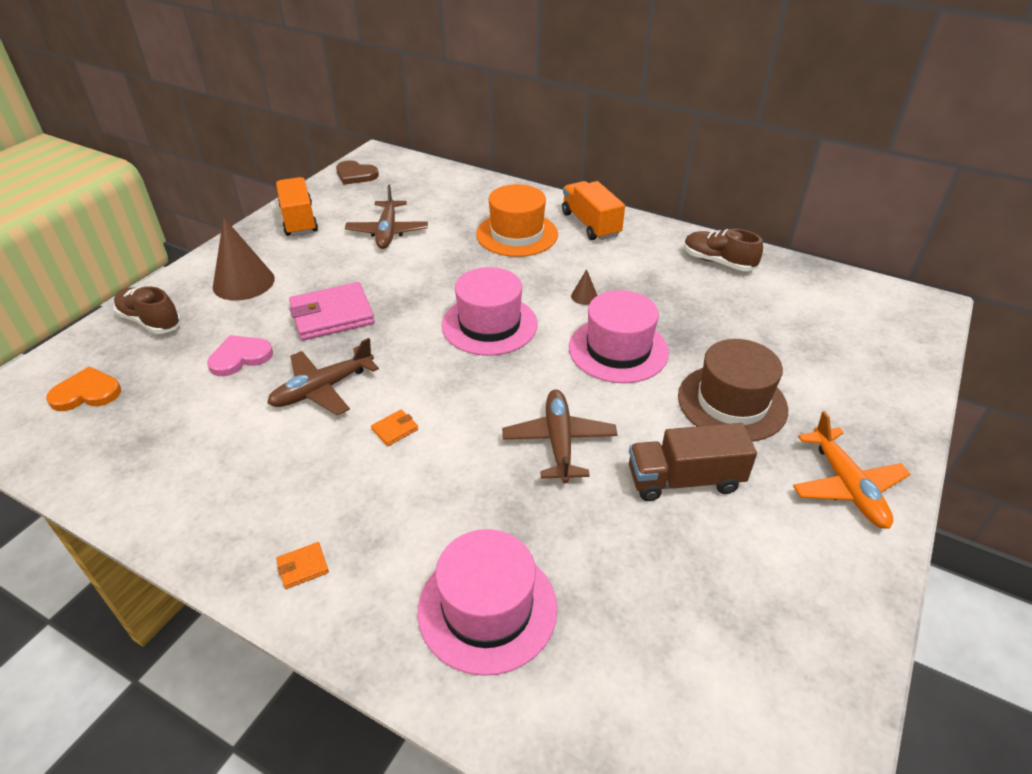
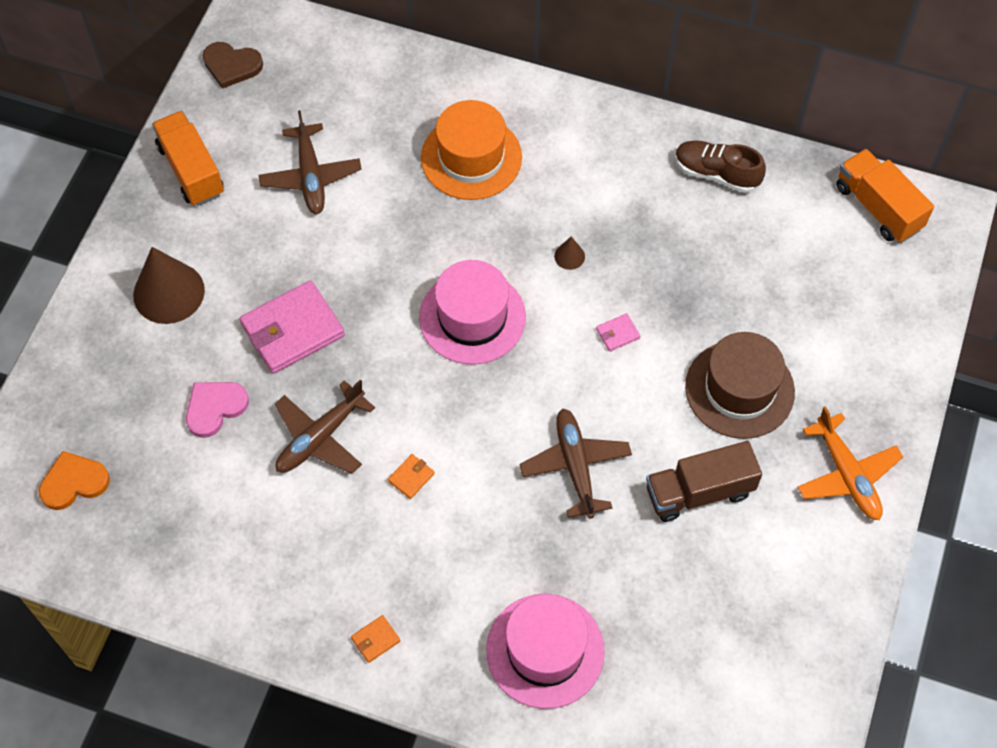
camera: 10 degrees left, 20 degrees up
brown shoe [114,287,181,334] -> none
orange truck [562,181,625,240] -> orange truck moved to [836,149,934,243]
pink hat [569,290,669,383] -> pink wallet [596,313,640,352]

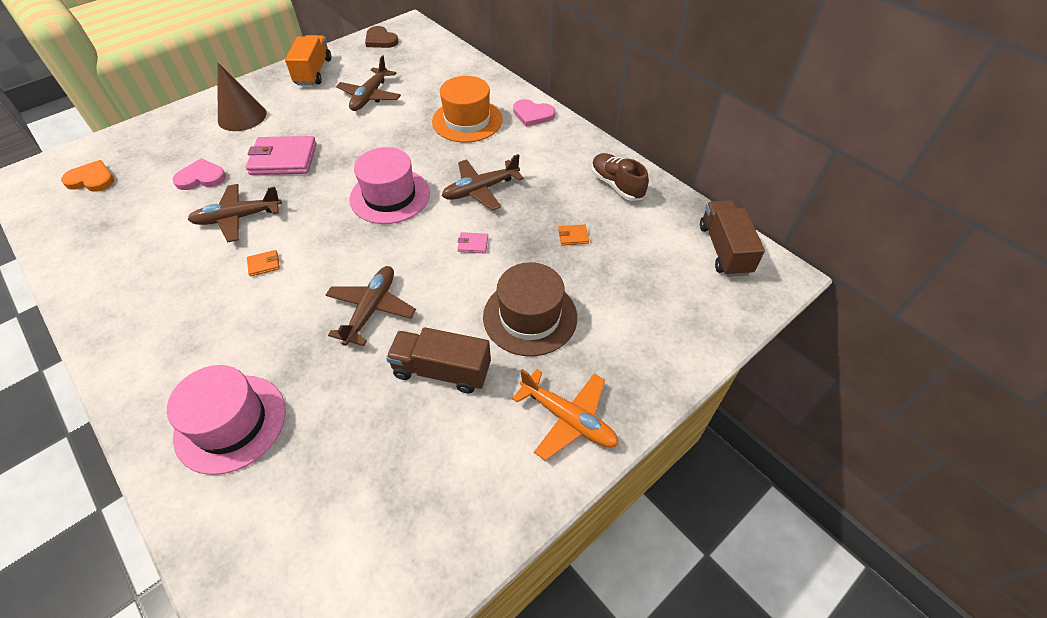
camera: 30 degrees right, 10 degrees down
orange wallet [351,615,400,663] -> orange wallet moved to [558,224,589,246]
brown cone [554,237,585,270] -> brown plane [442,154,524,210]
orange plane [798,406,903,520] -> orange plane turned 60 degrees counterclockwise [512,369,619,461]
orange truck [836,149,934,243] -> brown truck [700,200,765,277]
none -> pink heart [513,99,555,127]

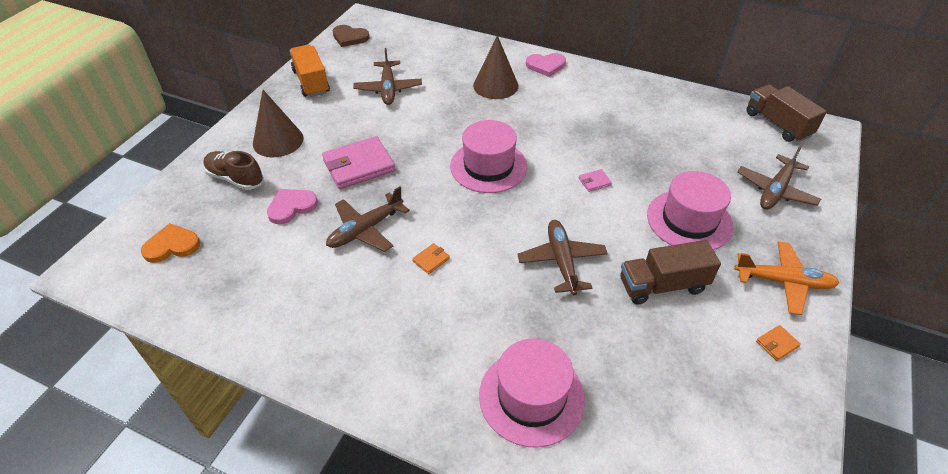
camera: 25 degrees left, 5 degrees down
orange hat [432,76,503,143] -> brown cone [473,35,518,99]
brown plane [442,154,524,210] -> brown plane moved to [737,146,821,210]
brown hat [483,262,577,356] -> pink hat [647,171,733,250]
orange wallet [558,224,589,246] -> orange wallet moved to [756,325,801,361]
brown shoe [591,153,649,201] -> brown shoe moved to [203,151,264,190]

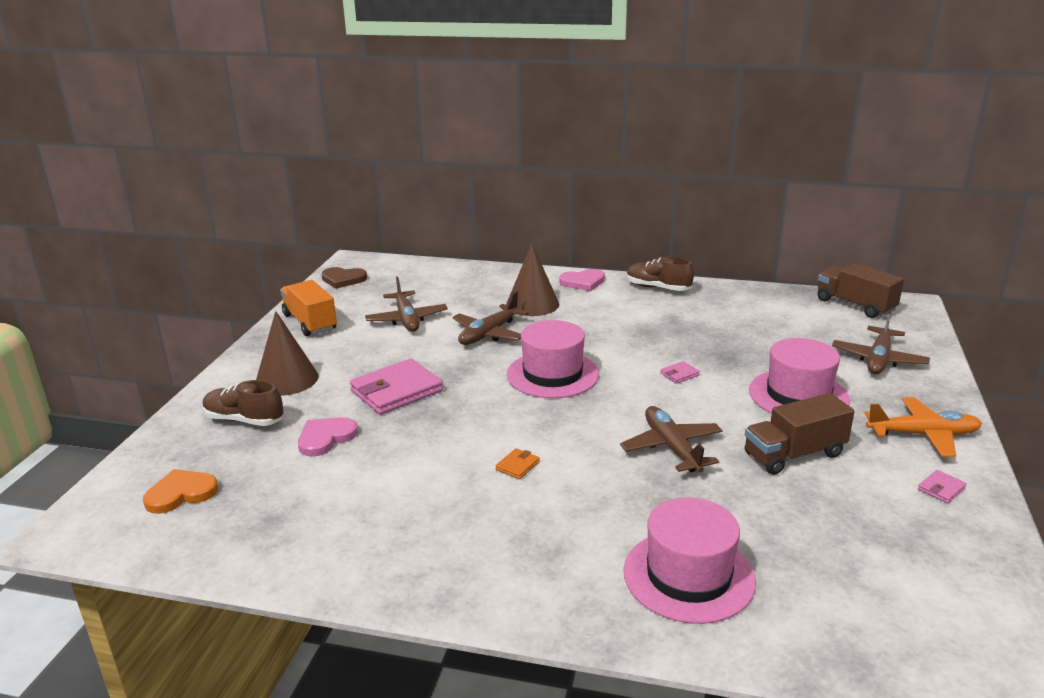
camera: 10 degrees left, 20 degrees down
brown plane [326,187,410,252] -> brown plane moved to [452,291,529,345]
orange wallet [756,325,801,361] -> pink wallet [918,470,967,503]
none -> brown shoe [627,257,694,291]

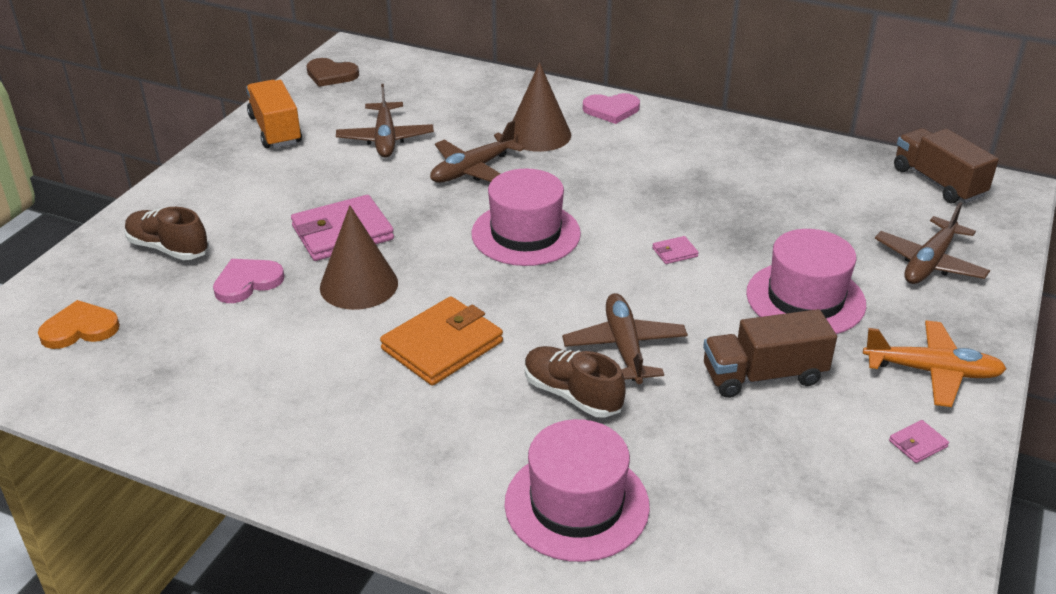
camera: 10 degrees right, 10 degrees up
brown cone [256,311,319,396] -> brown cone moved to [320,205,398,310]
orange wallet [496,448,540,479] -> orange wallet [380,296,503,386], size x2.34
brown shoe [627,257,694,291] -> brown shoe moved to [525,346,626,418]

